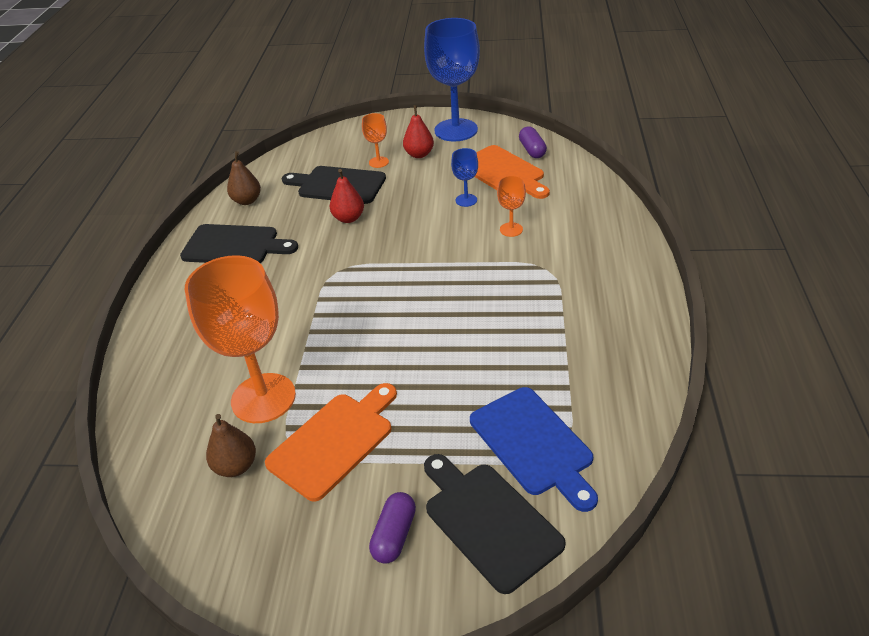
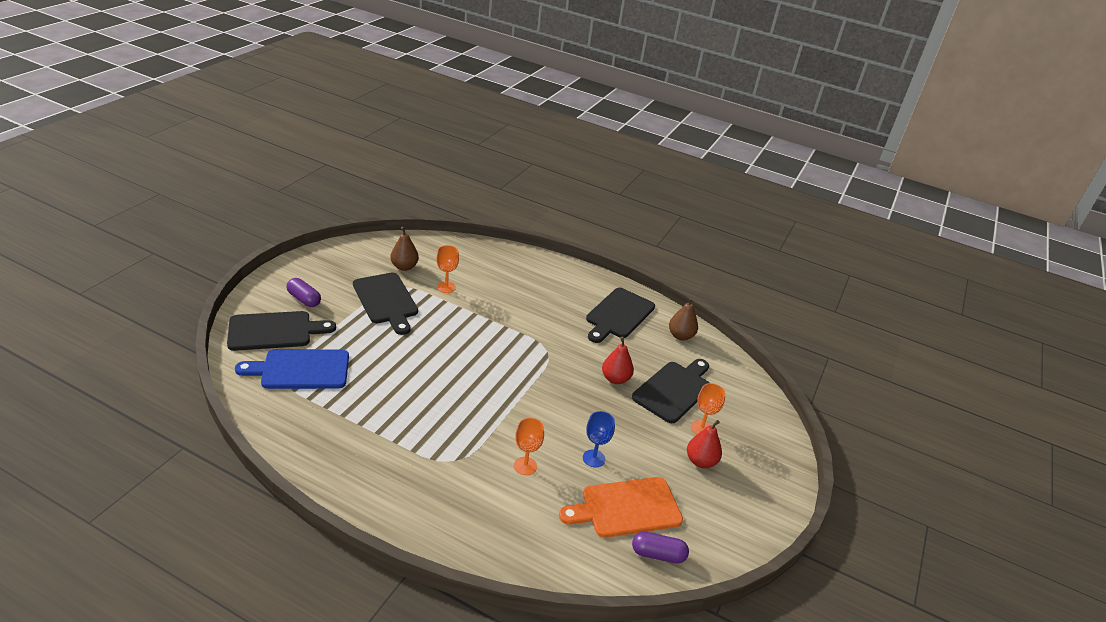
camera: 105 degrees right, 5 degrees down
orange goblet [185,255,296,423] -> orange goblet [436,245,459,293], size x0.44
orange cutting board [265,383,397,501] -> black cutting board [353,273,418,335]
blue goblet [424,18,480,141] -> none

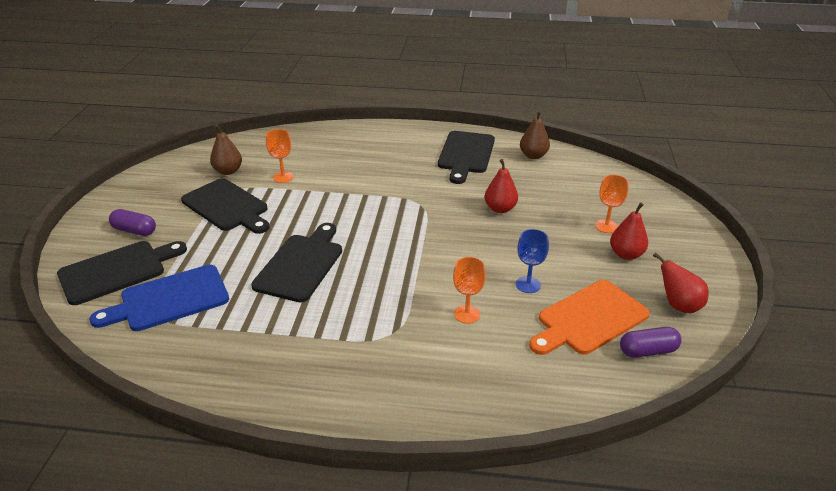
camera: 15 degrees left, 0 degrees up
black cutting board [632,359,710,423] -> black cutting board moved to [251,223,342,302]
none -> red pear [653,252,709,313]

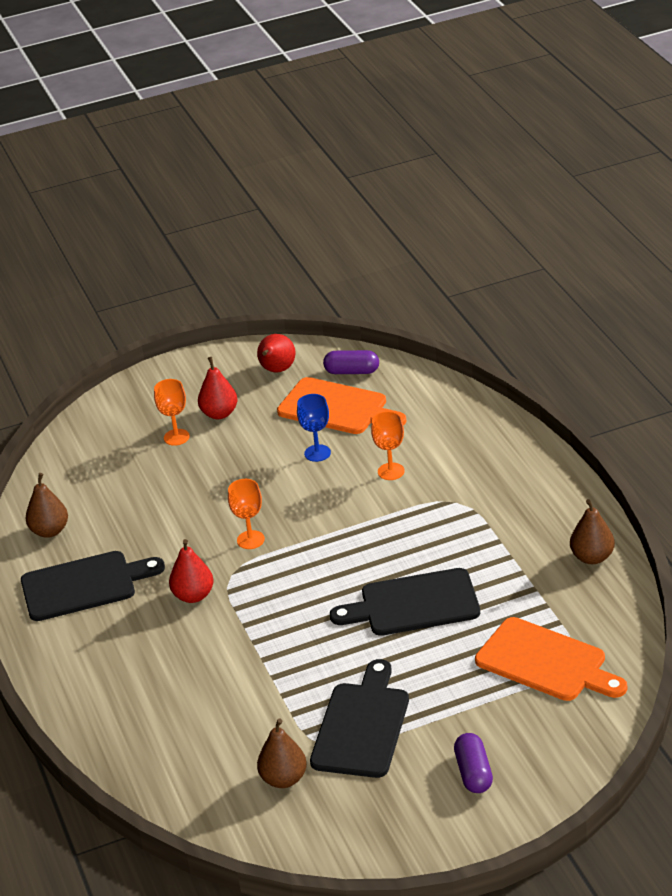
camera: 115 degrees left, 0 degrees up
black cutting board [57,241,187,305] -> none
blue cutting board [89,265,229,331] -> orange cutting board [475,617,627,701]
orange goblet [266,129,294,183] -> orange goblet moved to [228,479,265,549]
red pear [485,159,518,213] -> red pear moved to [169,539,213,603]
purple capsule [620,327,681,357] -> purple capsule turned 45 degrees counterclockwise [323,350,379,374]
none -> brown pear [570,499,615,564]

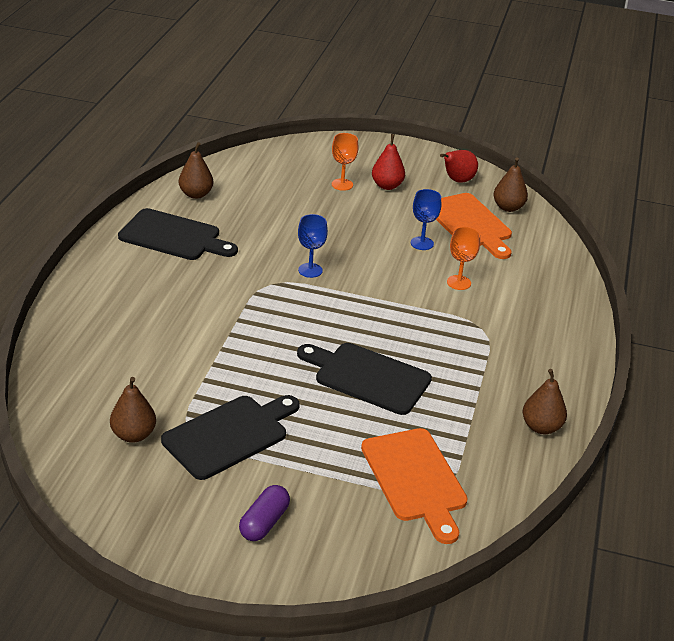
camera: 30 degrees right, 0 degrees up
red pear [169,539,213,603] -> none
orange goblet [228,479,265,549] -> blue goblet [298,214,328,278]
purple capsule [323,350,379,374] -> brown pear [493,158,528,212]

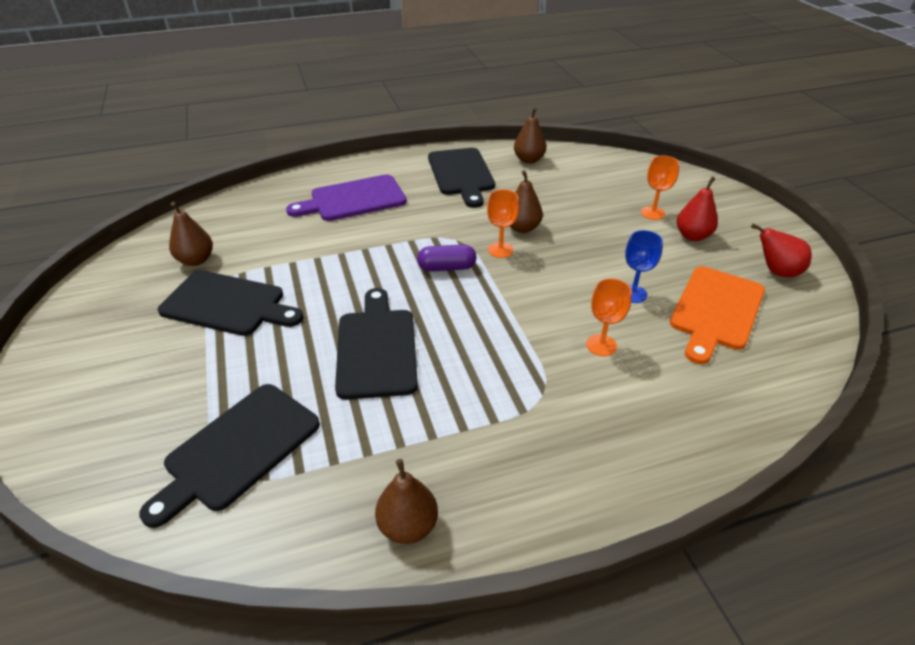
camera: 60 degrees right, 5 degrees up
purple capsule [239,485,290,541] -> purple capsule moved to [417,244,477,271]
blue goblet [298,214,328,278] -> orange goblet [487,189,519,258]
orange cutting board [361,428,468,544] -> black cutting board [139,384,320,528]
brown pear [493,158,528,212] -> brown pear moved to [510,170,543,233]
none -> purple cutting board [286,175,407,221]

